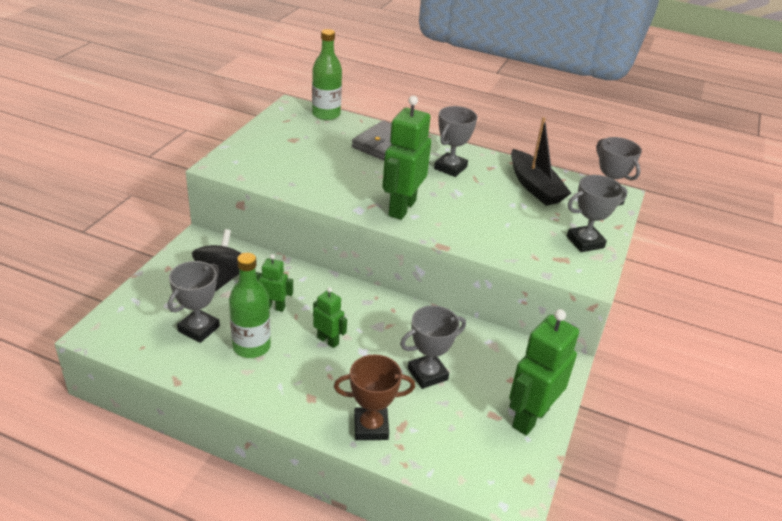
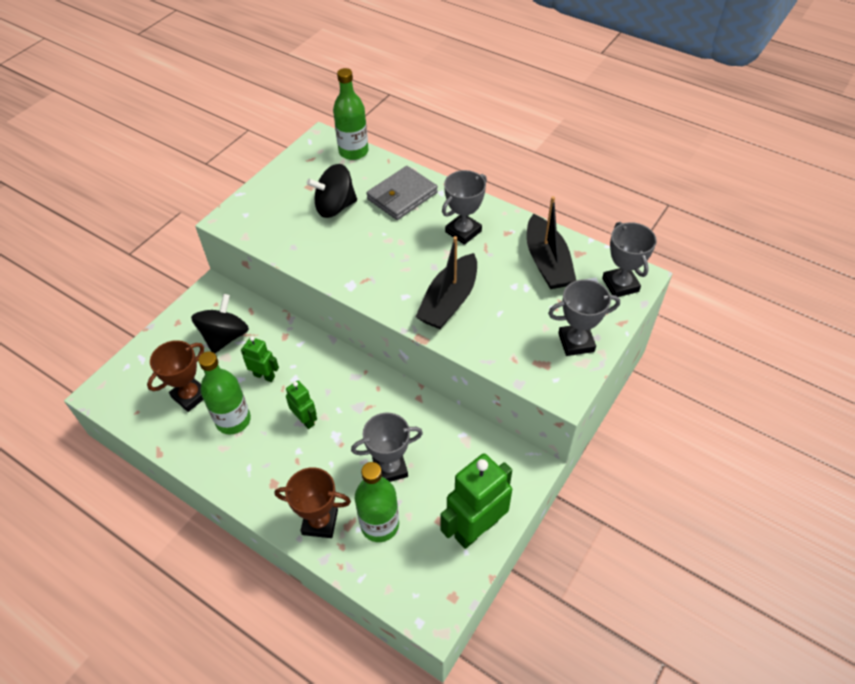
camera: 15 degrees right, 15 degrees up
grey trophy [168,261,220,343] -> brown trophy [147,340,204,412]
green robot [382,96,431,220] -> none
none -> black spinning top [307,164,357,218]
none -> green bottle [355,462,399,542]
none -> black boat [415,236,477,329]

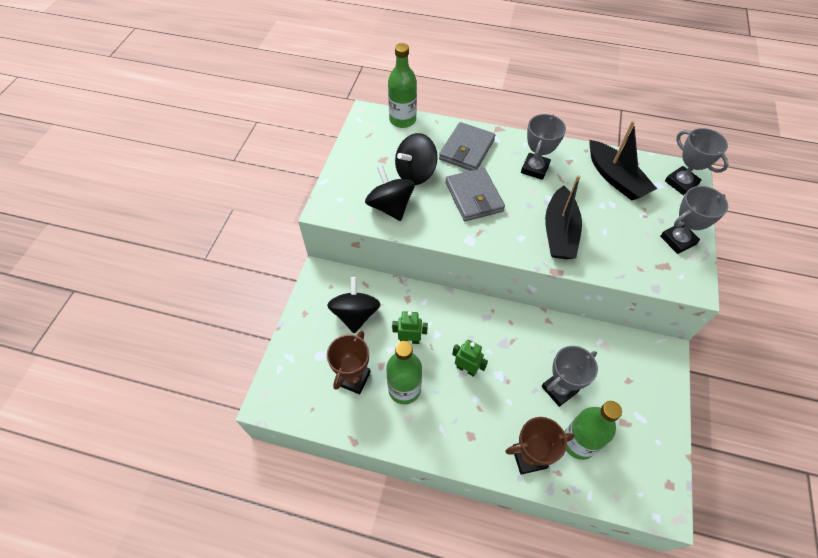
camera: 20 degrees left, 5 degrees up
green robot [441,453,512,549] -> none
none -> black spinning top [365,165,415,221]
none -> grey wallet [446,168,505,221]

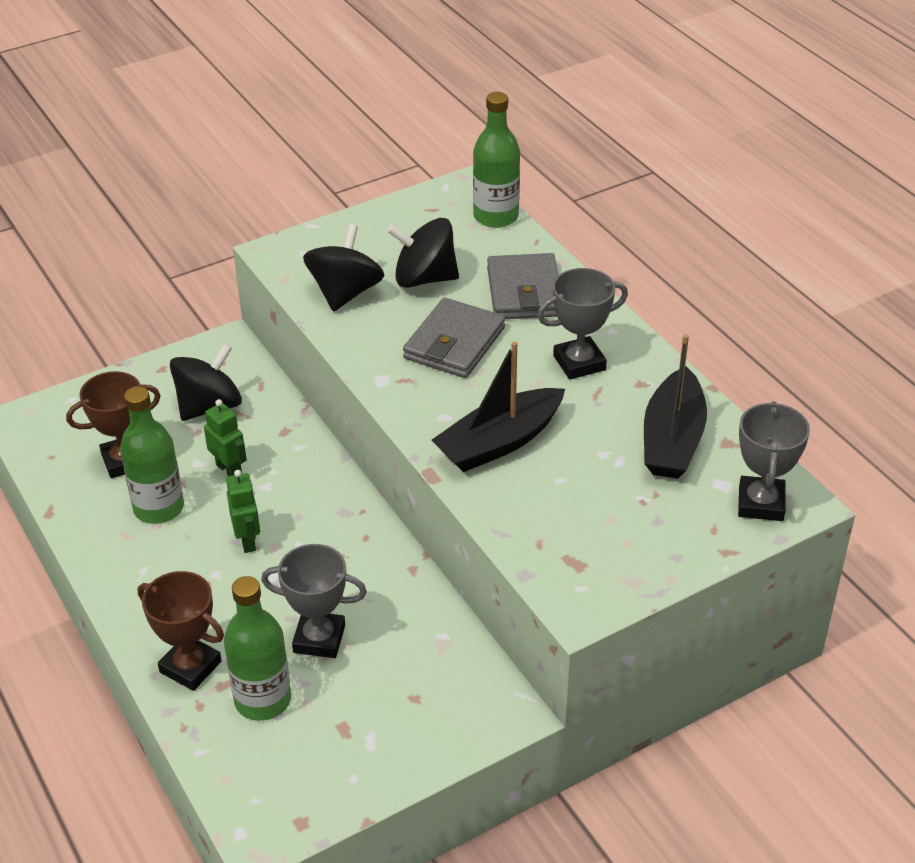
camera: 45 degrees right, 15 degrees down
grey wallet [439,122,495,171] -> grey wallet turned 75 degrees counterclockwise [487,253,558,319]
grey trophy [660,186,728,254] -> none

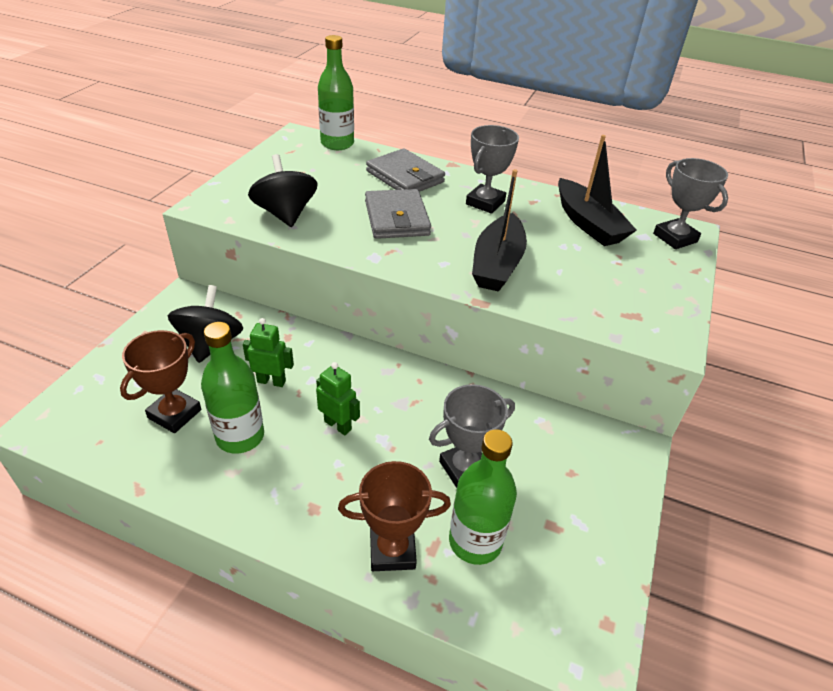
camera: 40 degrees left, 0 degrees up
black spinning top [387,218,459,288] -> none

